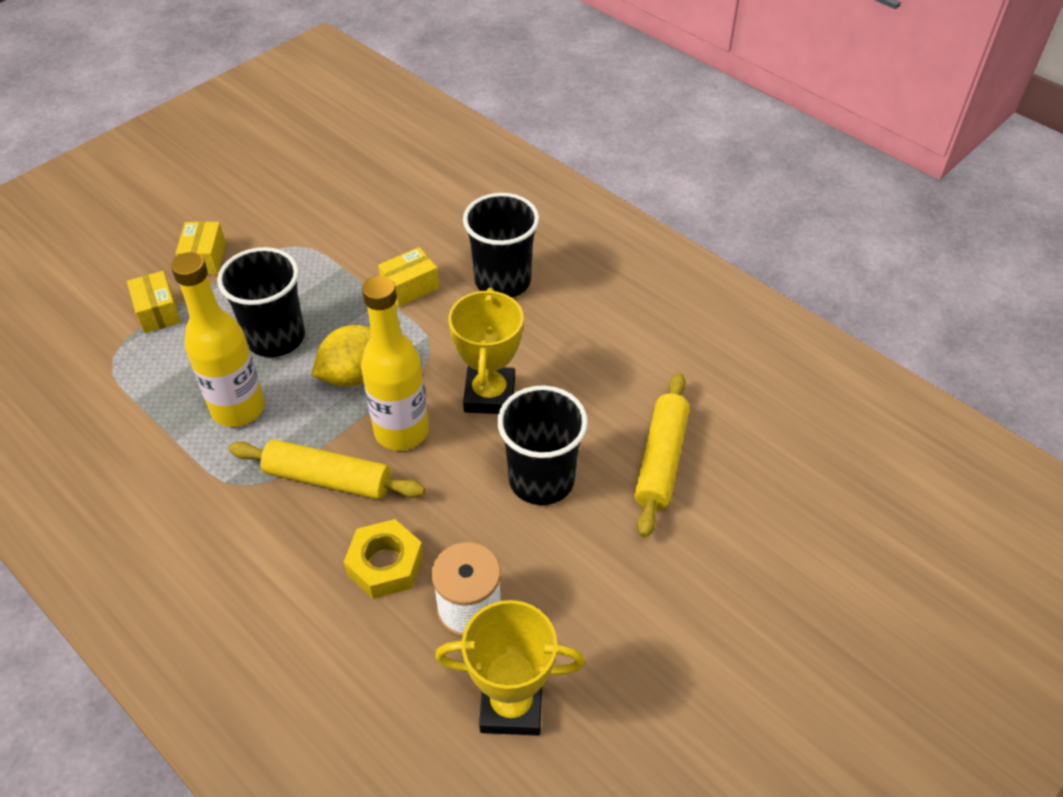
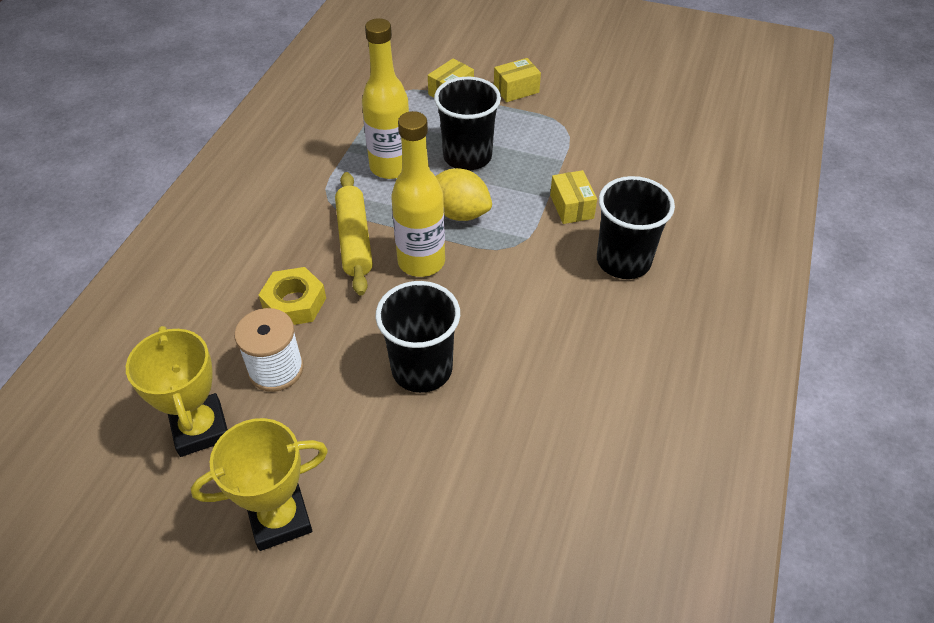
camera: 65 degrees right, 0 degrees up
yellow box [378,247,439,307] -> yellow box turned 45 degrees clockwise [550,170,597,224]
yellow trophy [449,288,524,414] -> yellow trophy moved to [191,418,328,551]
yellow rolling pin [634,373,690,538] -> none

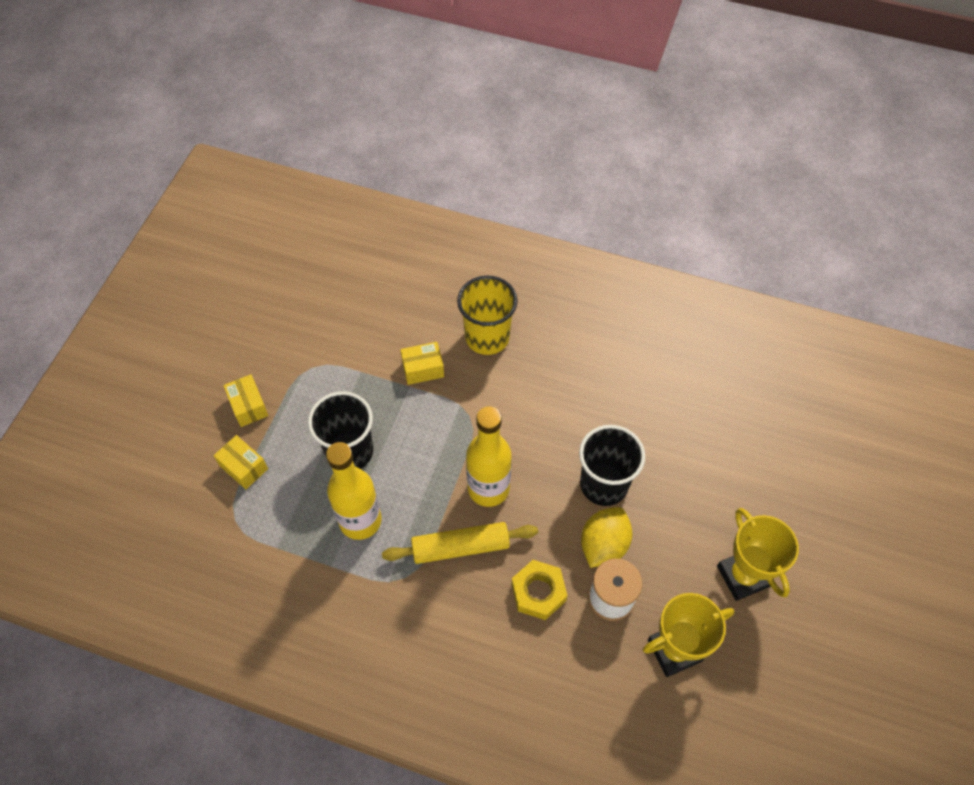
camera: 90 degrees left, 10 degrees up
yellow lemon [435,168,492,221] -> yellow lemon moved to [581,507,632,568]
black cup [597,176,675,279] -> yellow cup [457,275,518,355]

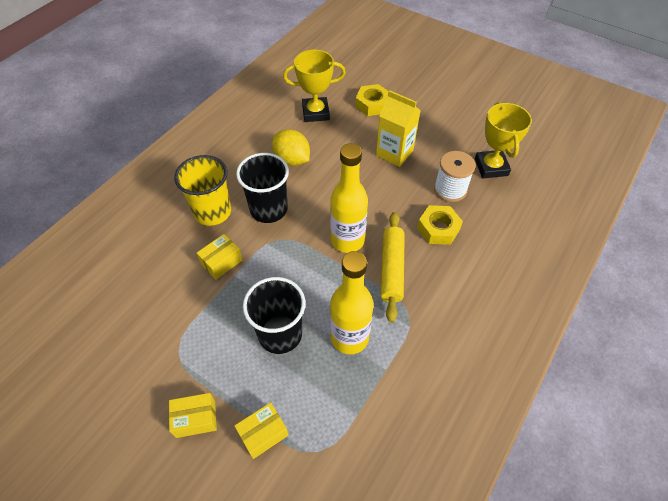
camera: 75 degrees left, 5 degrees down
yellow box [400,342,444,385] -> yellow box turned 45 degrees clockwise [197,234,242,280]
black cup [579,425,645,506] -> black cup moved to [236,153,289,223]
yellow lemon [581,507,632,568] -> yellow lemon moved to [272,129,310,166]
yellow trophy [717,508,799,601] -> yellow trophy moved to [283,50,346,122]
none -> yellow nut [355,84,388,116]
none -> yellow carton [376,90,421,167]

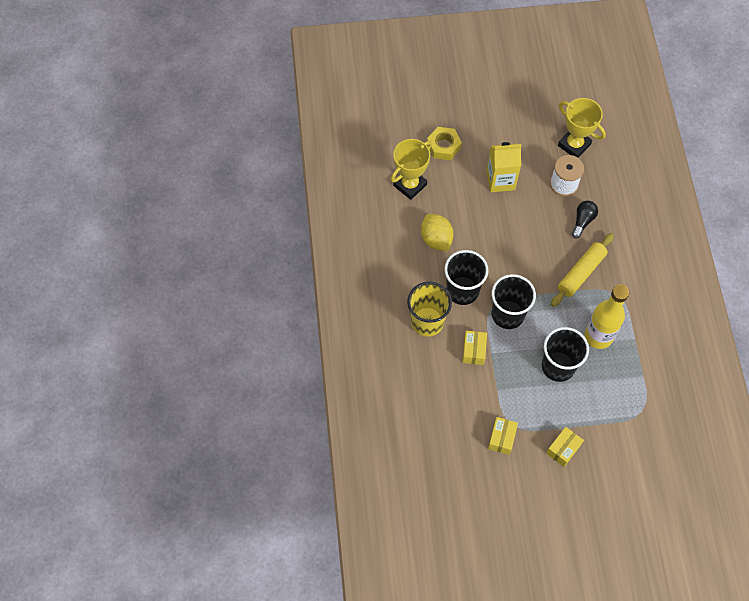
camera: 40 degrees left, 10 degrees up
yellow box [234,402,288,459] -> yellow box moved to [488,417,518,455]
yellow lemon [272,129,310,166] -> yellow lemon turned 60 degrees clockwise [421,214,454,251]
yellow bottle [330,143,368,253] -> none
yellow rolling pin [381,212,405,323] -> yellow rolling pin turned 75 degrees clockwise [551,233,614,307]
yellow nut [417,205,463,245] -> black light bulb [572,201,598,239]
none -> black cup [492,274,536,329]

